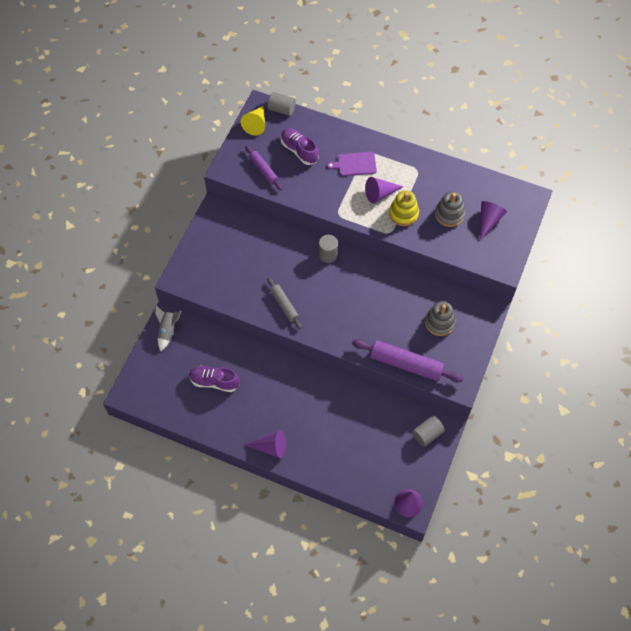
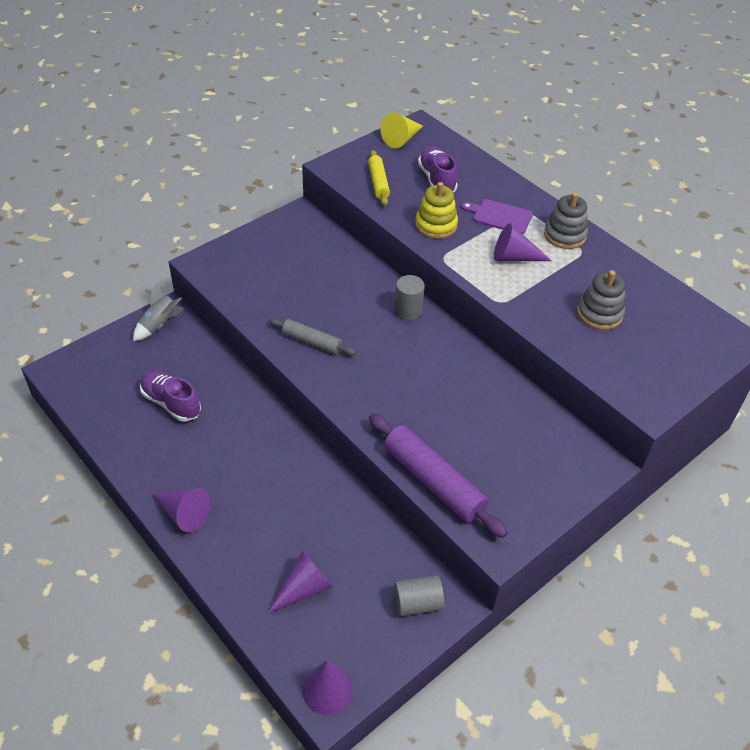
camera: 25 degrees right, 15 degrees down
purple rolling pin [245,146,282,190] -> yellow rolling pin [368,150,390,206]
grey cylinder [268,92,296,116] -> none
grey rolling pin [268,278,302,329] -> grey rolling pin turned 60 degrees counterclockwise [269,318,356,356]
yellow stacking toy [389,190,419,226] -> yellow stacking toy moved to [415,182,458,239]
grey stacking toy [425,301,456,336] -> grey stacking toy moved to [544,192,588,249]
purple cone [480,201,507,241] -> purple cone moved to [267,551,333,614]

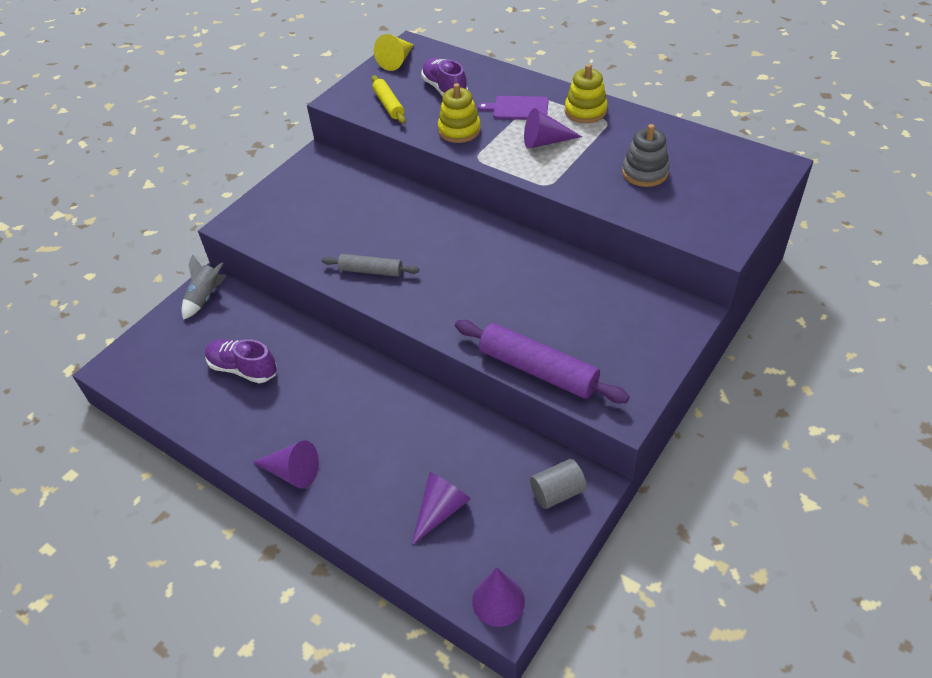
camera: 10 degrees left, 0 degrees up
grey cylinder [394,275,425,320] -> none
grey stacking toy [544,192,588,249] -> yellow stacking toy [565,64,608,123]

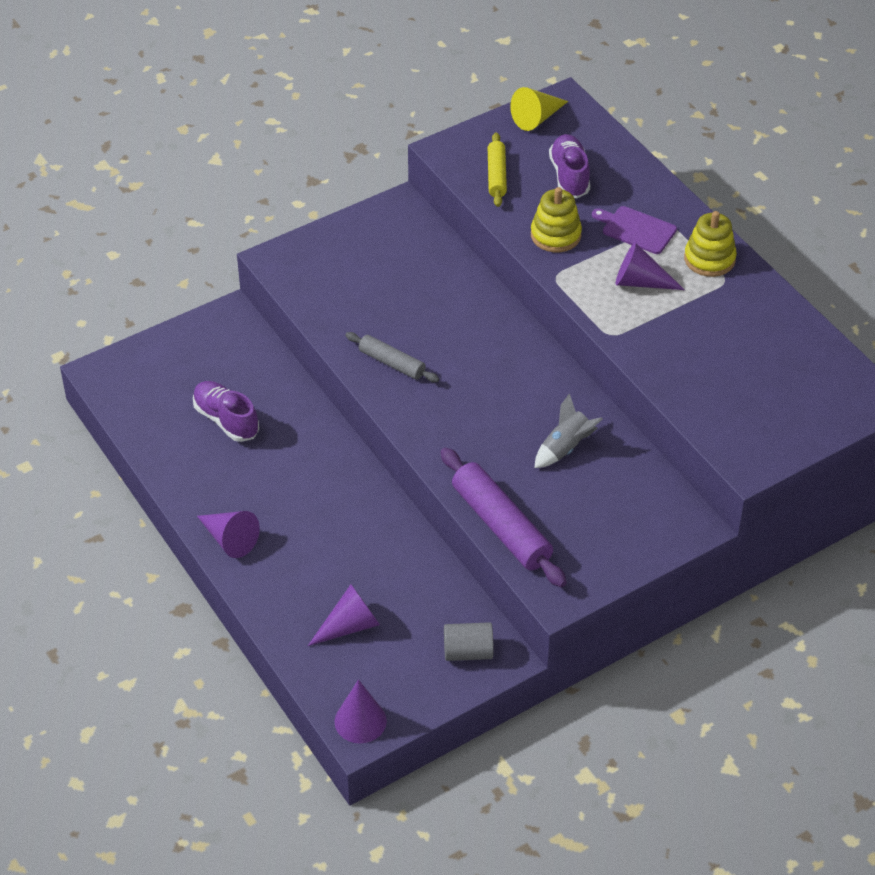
camera: 20 degrees right, 0 degrees up
grey rocket [182,254,226,320] -> grey rocket moved to [535,393,603,468]
grey stacking toy [622,124,670,187] -> none

